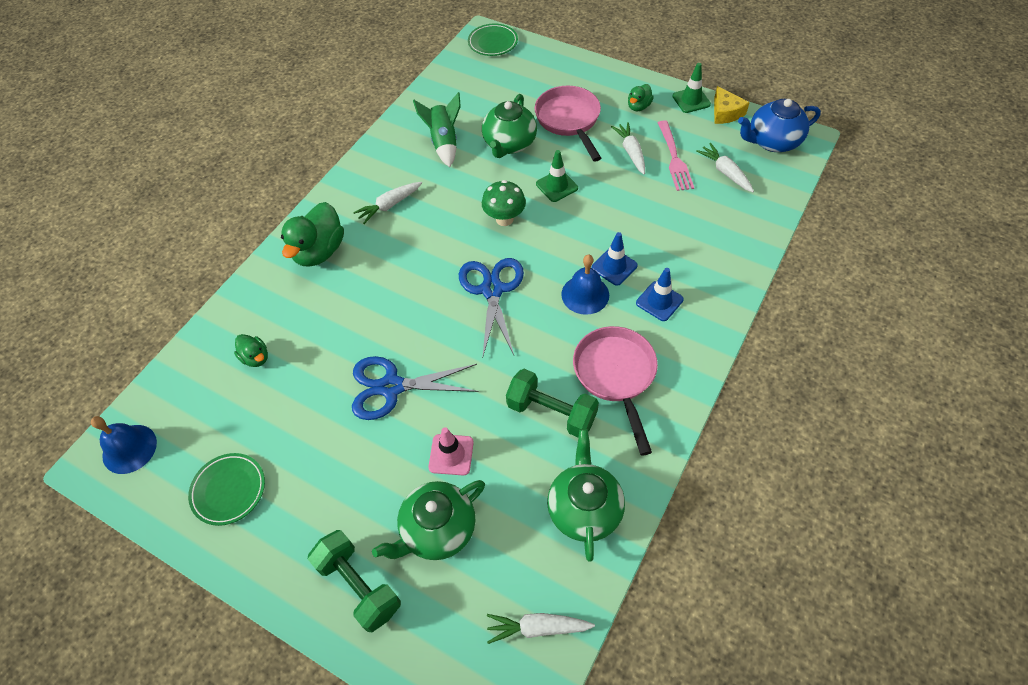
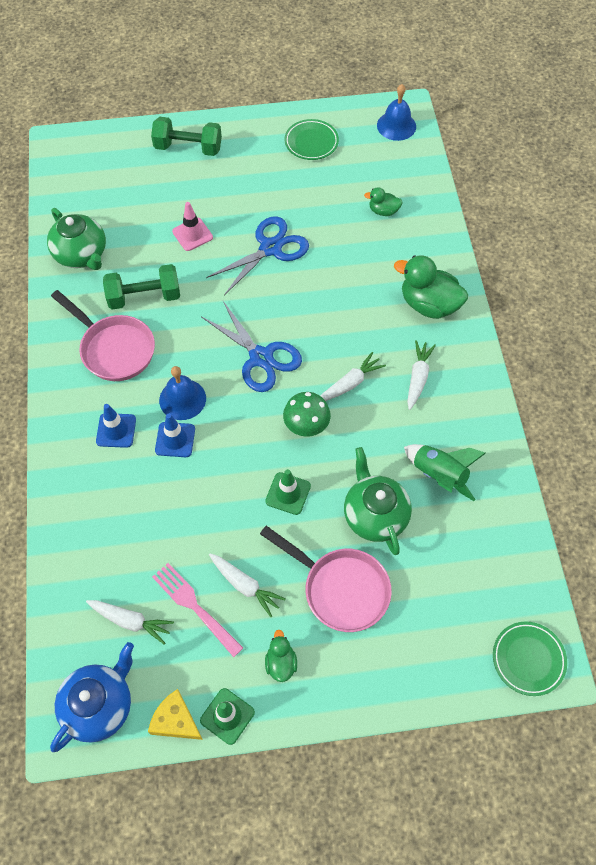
camera: 140 degrees right, 5 degrees up
green duck [281,202,344,267] -> green duck turned 45 degrees counterclockwise [394,255,468,319]
green teapot [372,480,485,560] -> none
white carrot [487,613,595,644] -> white carrot moved to [321,352,386,401]

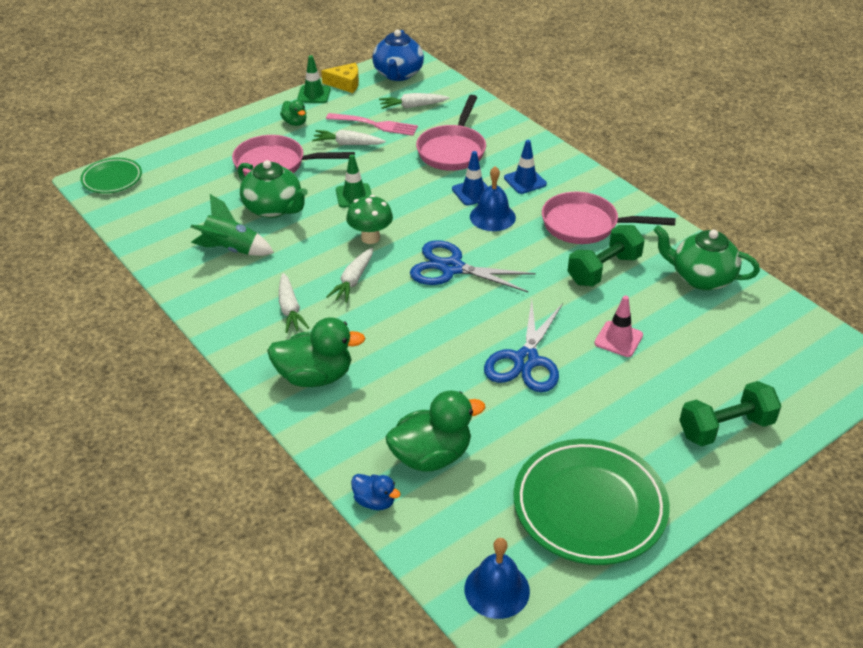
camera: 150 degrees right, 20 degrees down
green plate [284,119,339,160] -> green plate [513,439,670,565], size x1.85
green duck [364,187,403,216] -> green duck [386,390,485,472], size x1.92
none -> blue duck [351,474,401,510]
none -> pink pan [416,95,486,171]

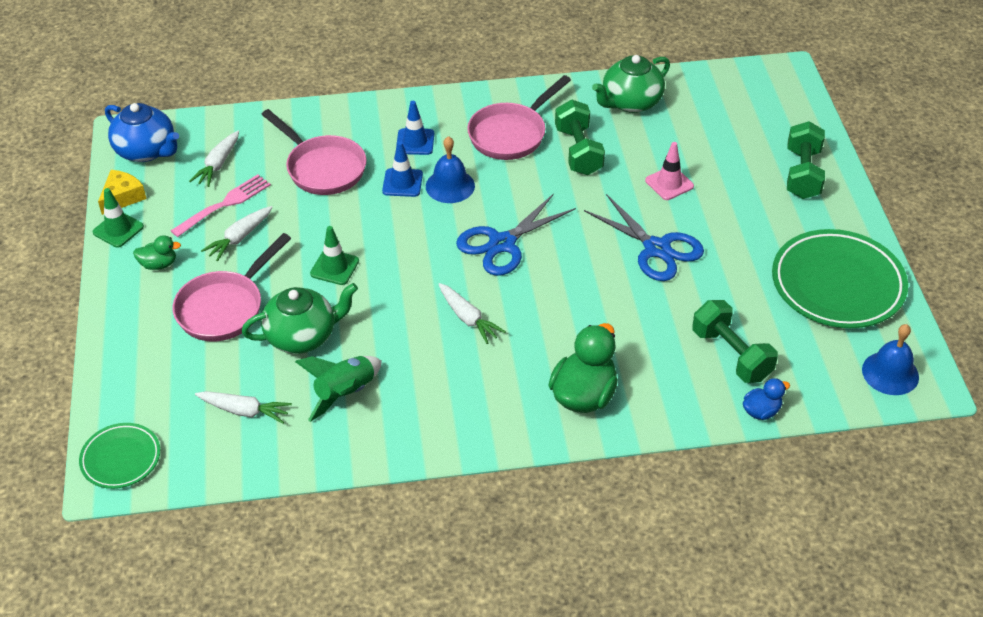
camera: 60 degrees left, 5 degrees up
white carrot [279,273,309,333] -> white carrot moved to [195,391,292,424]
green mushroom [346,195,393,244] -> none
green duck [386,390,485,472] -> green dumbbell [692,300,778,383]

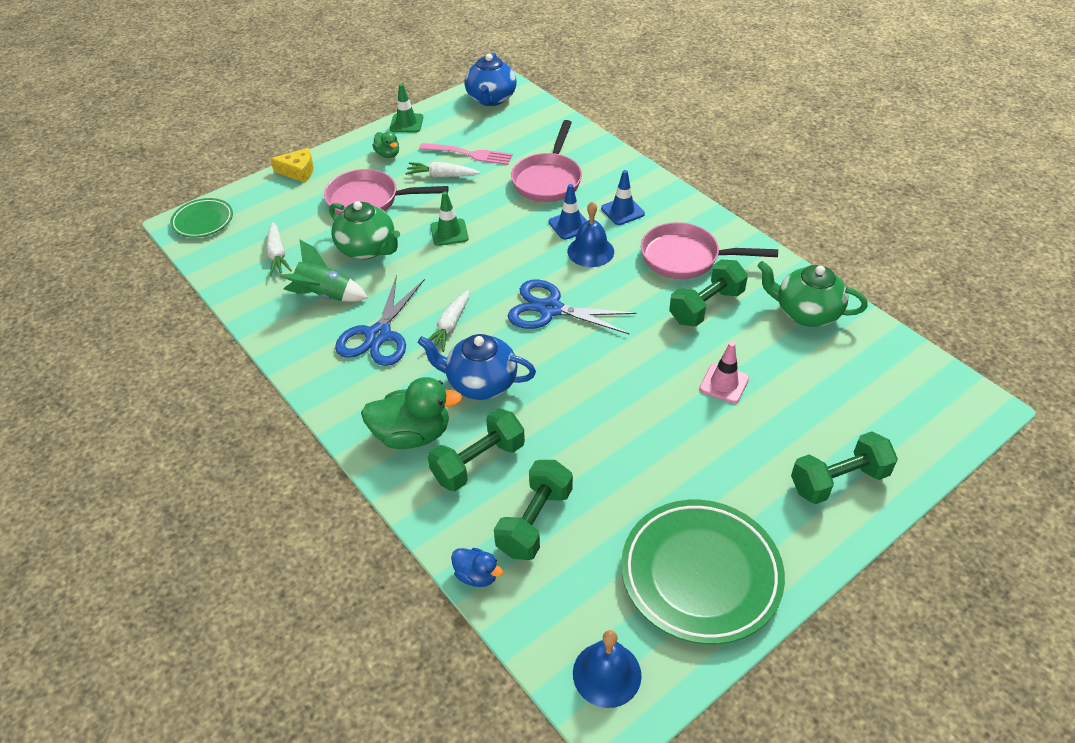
camera: 60 degrees right, 0 degrees up
yellow cheese [98,170,147,215] -> yellow cheese moved to [270,148,313,183]
white carrot [189,131,239,187] -> none
blue scissors [584,194,704,281] -> blue scissors moved to [335,275,425,366]
none -> blue teapot [418,334,536,400]
none -> green dumbbell [428,408,525,491]

